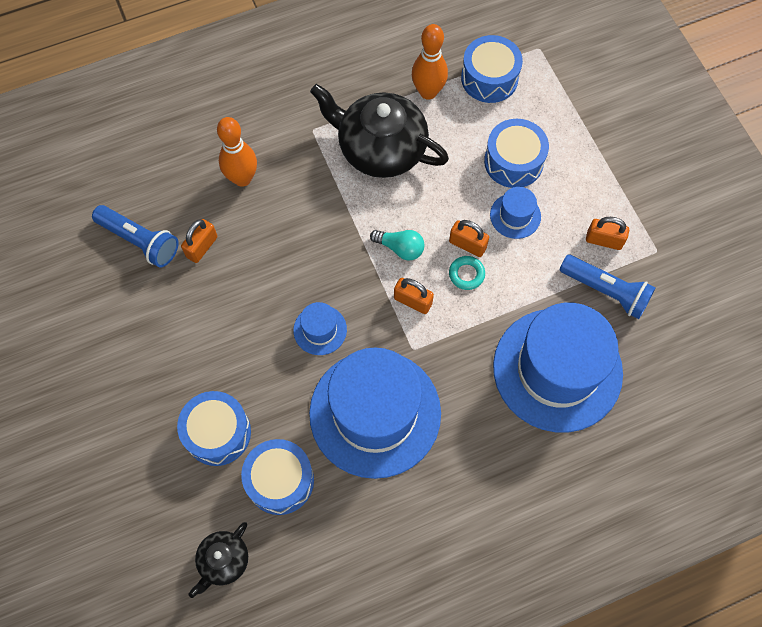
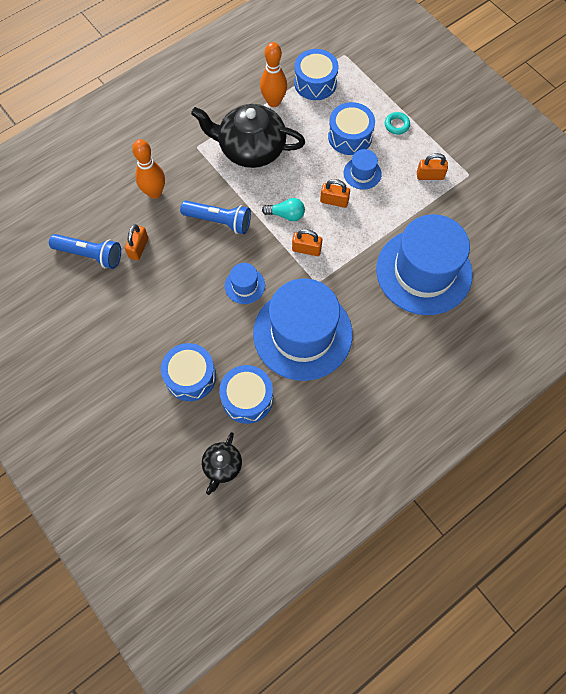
camera: 15 degrees left, 0 degrees up
turquoise ring [449,256,485,290] -> turquoise ring moved to [385,112,410,135]
blue flashlight [560,255,656,319] -> blue flashlight moved to [180,200,251,234]

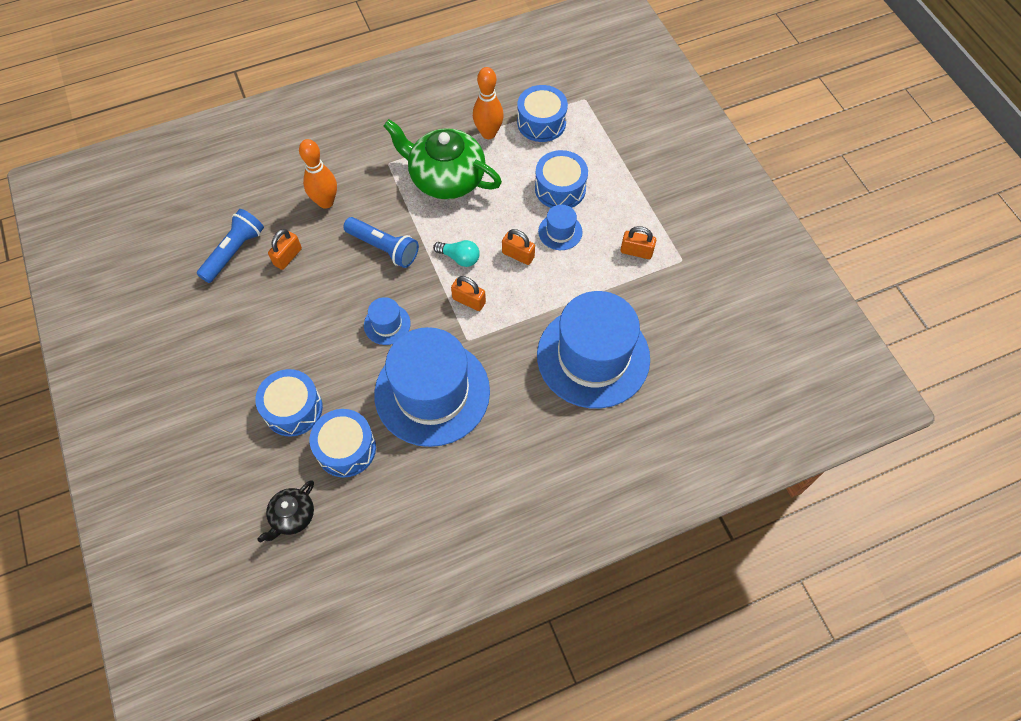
camera: 15 degrees right, 5 degrees down
blue flashlight [49,234,121,269] -> blue flashlight turned 90 degrees counterclockwise [197,209,264,283]
black teapot [191,104,305,168] -> green teapot [383,119,502,199]
turquoise ring [385,112,410,135] -> none

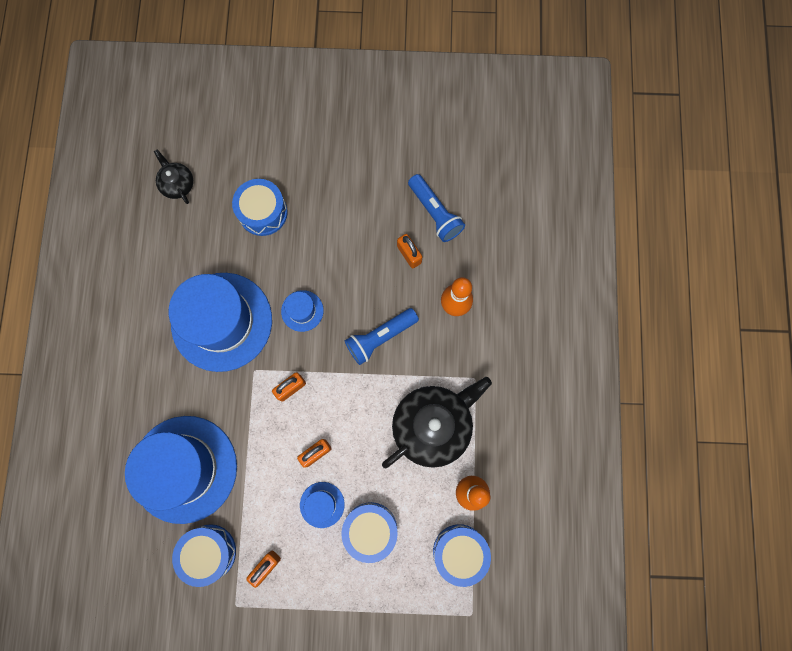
camera: 115 degrees right, 15 degrees up
blue drum [309,409,376,477] -> blue drum moved to [172,524,236,587]
green teapot [383,119,502,199] -> black teapot [382,377,492,468]
turquoise light bulb [433,240,480,267] -> none

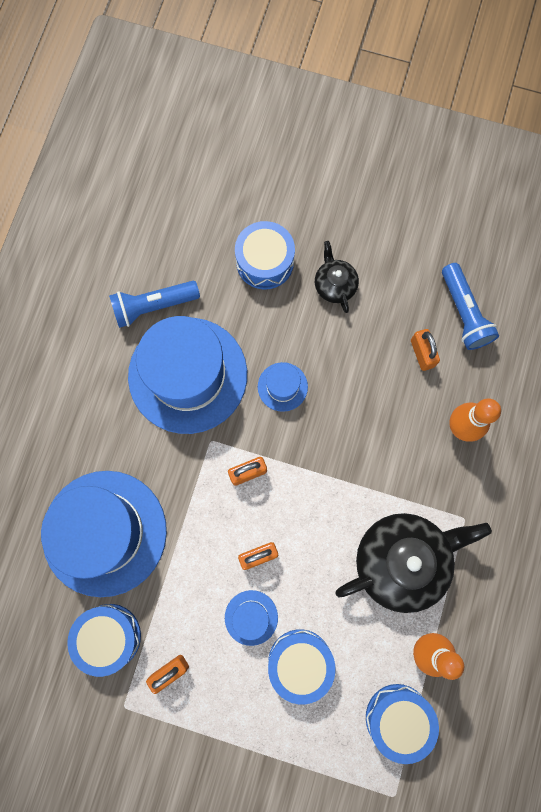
camera: 15 degrees right, 0 degrees up
black teapot [154,149,193,204] -> black teapot moved to [315,241,359,313]
blue flashlight [345,308,419,365] -> blue flashlight moved to [109,281,200,328]

